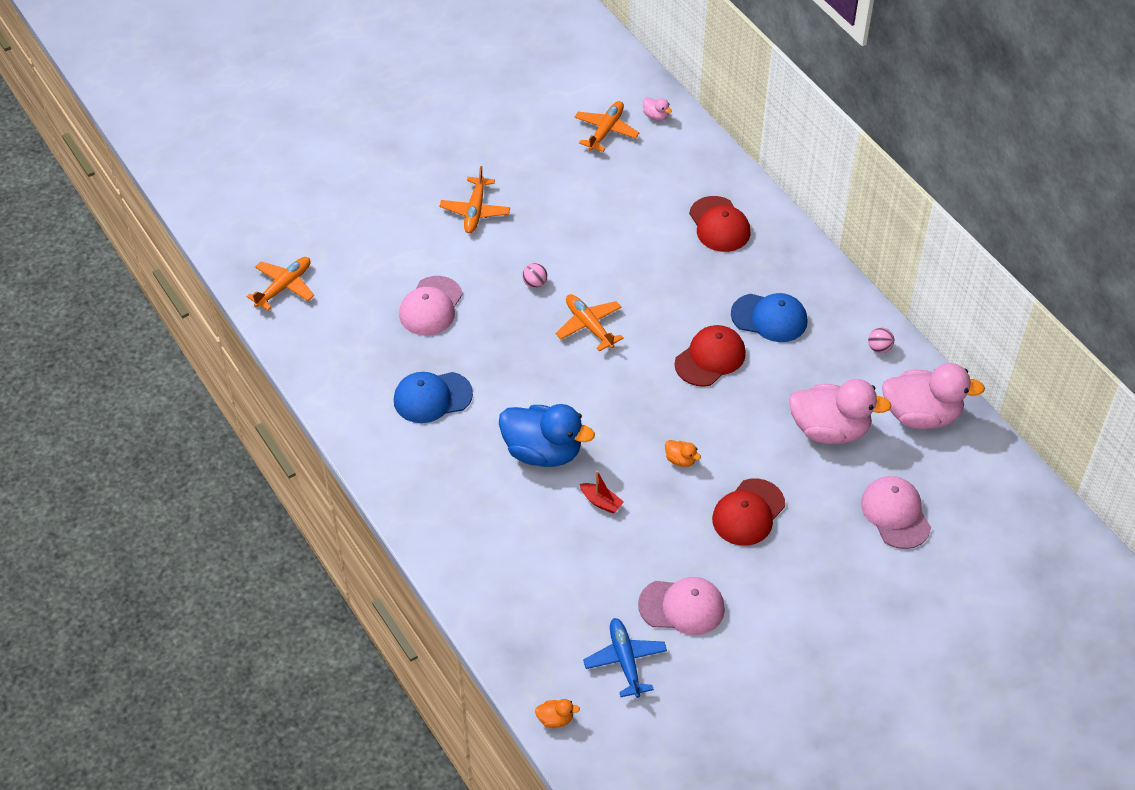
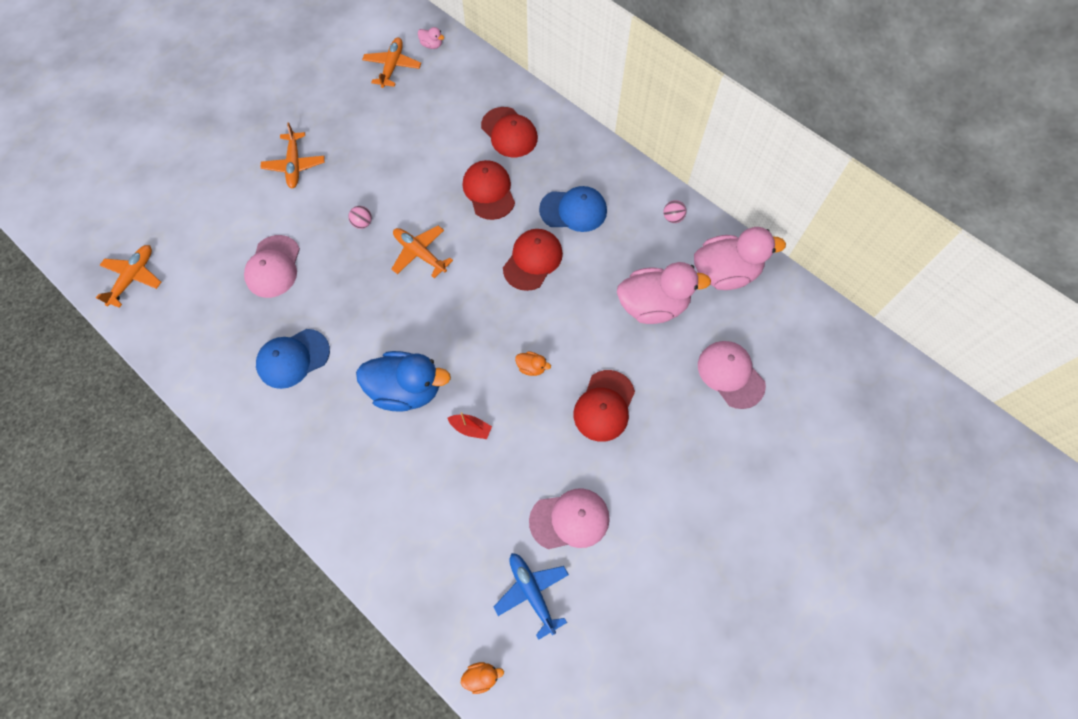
camera: 15 degrees left, 15 degrees up
none -> red cap [463,160,515,220]

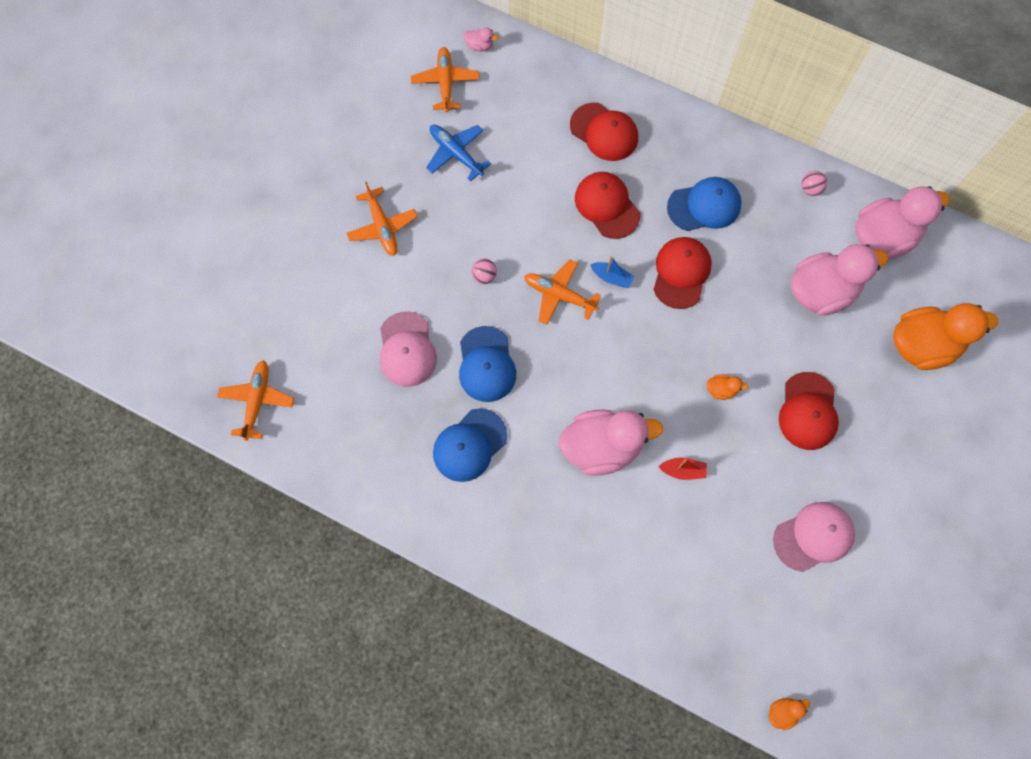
camera: 15 degrees left, 5 degrees up
blue duck [356,351,451,412] -> pink duck [559,409,663,476]
blue plane [494,553,569,640] -> blue plane moved to [426,125,491,182]
pink cap [698,341,766,409] -> orange duck [893,303,998,370]
none -> blue cap [459,326,516,402]
none -> blue boat [590,256,634,288]

